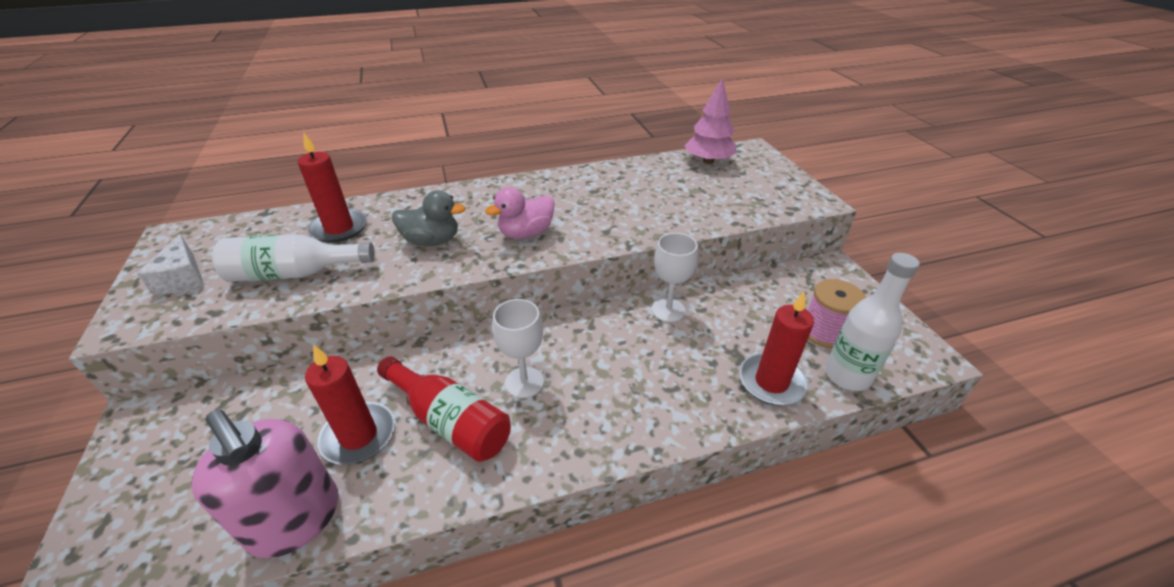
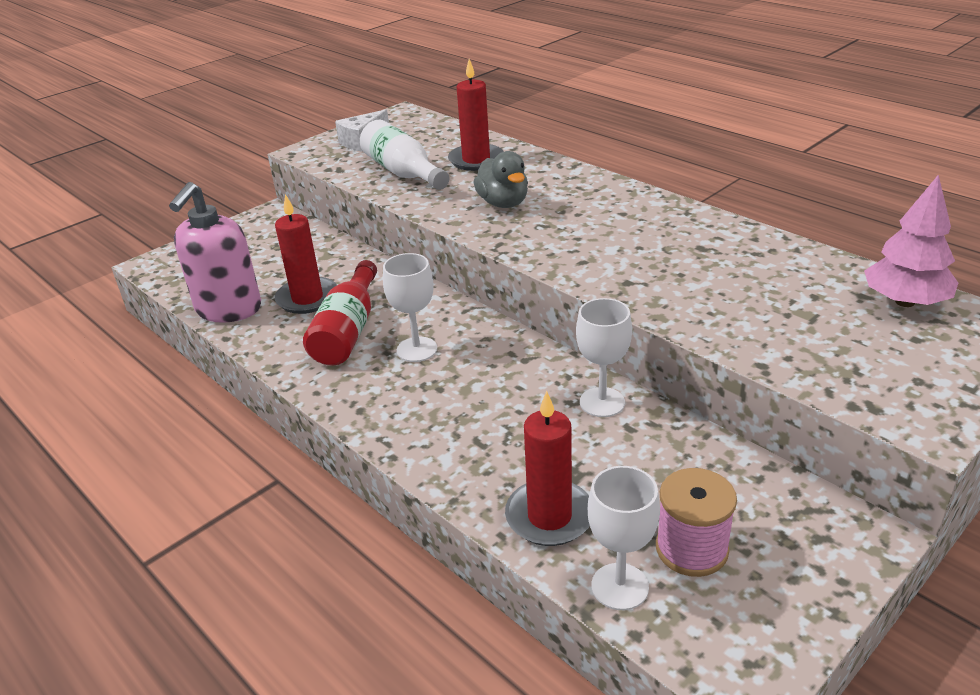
camera: 65 degrees right, 5 degrees down
pink duck [485,187,555,239] -> none
white bottle [825,253,920,391] -> white goblet [588,466,660,610]

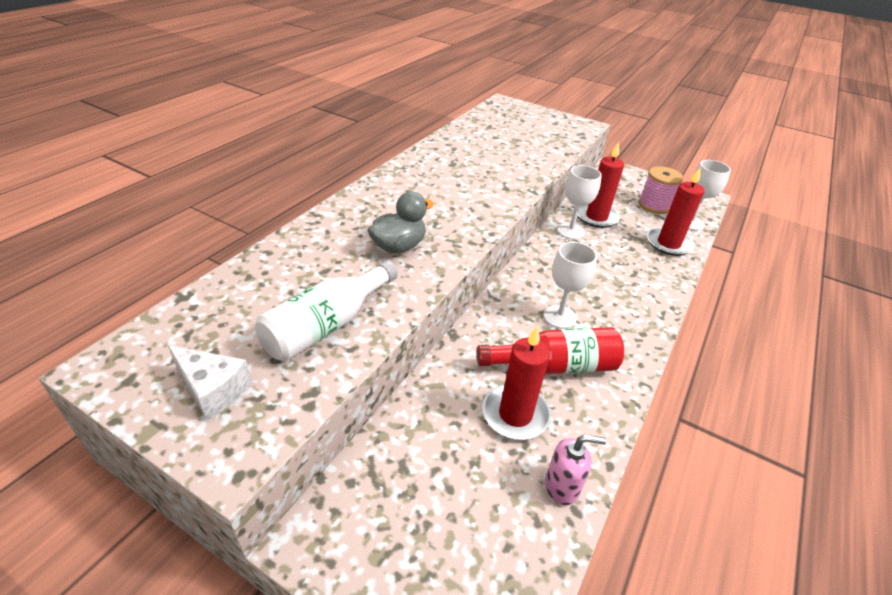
camera: 110 degrees left, 5 degrees up
pink soap dispenser [169,182,261,323] -> pink soap dispenser [545,435,606,505], size x0.52
red candle [448,59,504,171] -> red candle moved to [577,142,624,228]
pink tree [864,174,958,307] -> none

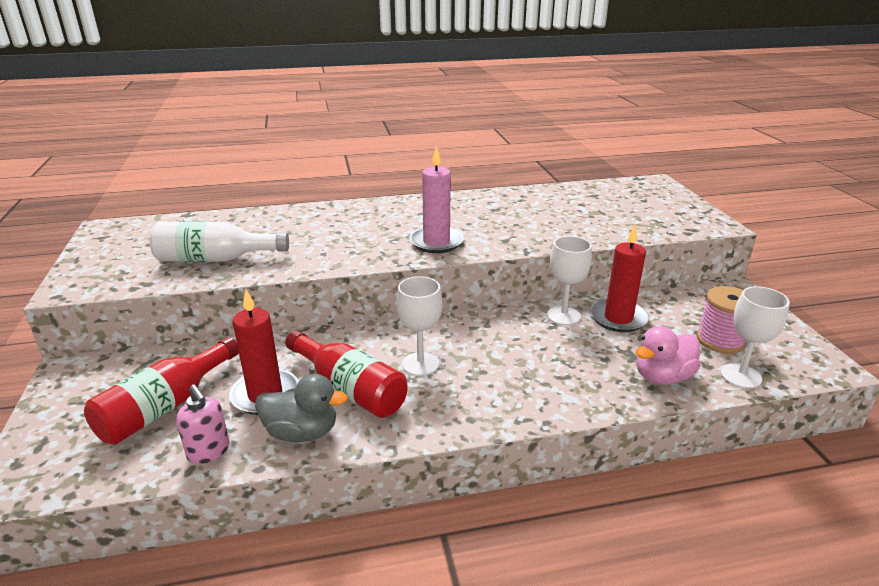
camera: 50 degrees right, 10 degrees down
white cheese [168,345,252,420] -> none
grey duck [368,191,434,253] -> grey duck moved to [255,374,348,442]
red candle [647,167,705,256] -> pink duck [636,326,701,385]
none -> red bottle [84,337,239,445]
none -> pink candle [409,146,464,253]

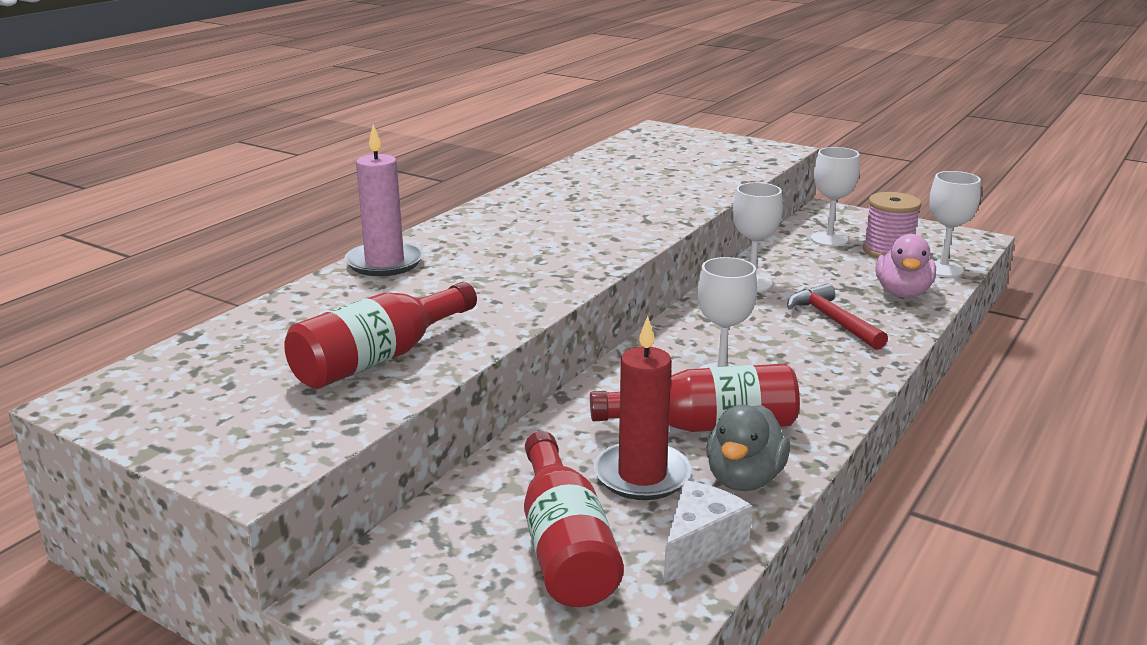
camera: 45 degrees left, 5 degrees down
white bottle [150,221,289,262] -> red bottle [284,282,477,389]
pink soap dispenser [176,385,230,464] -> white cheese [664,480,752,584]
grey duck [255,374,348,442] -> grey duck turned 150 degrees clockwise [706,405,790,491]
pink candle [409,146,464,253] -> pink candle moved to [345,125,423,276]
red candle [590,225,649,332] -> none
none -> red hammer [787,283,888,350]
none -> white goblet [810,147,860,246]

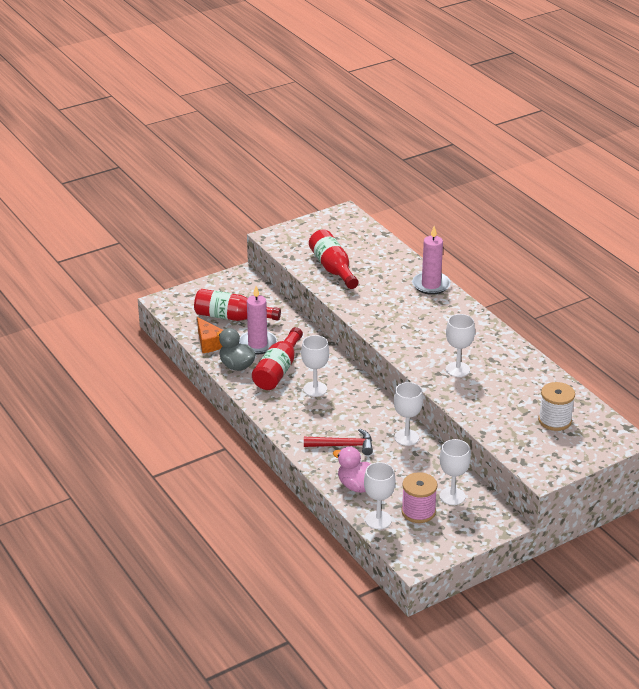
camera: 115 degrees right, 10 degrees up
red candle [594,316,692,500] -> pink candle [239,286,277,354]
white cheese [664,480,752,584] -> orange cheese [197,317,223,353]
none -> white goblet [446,314,475,377]
none -> white spool [538,382,575,431]

